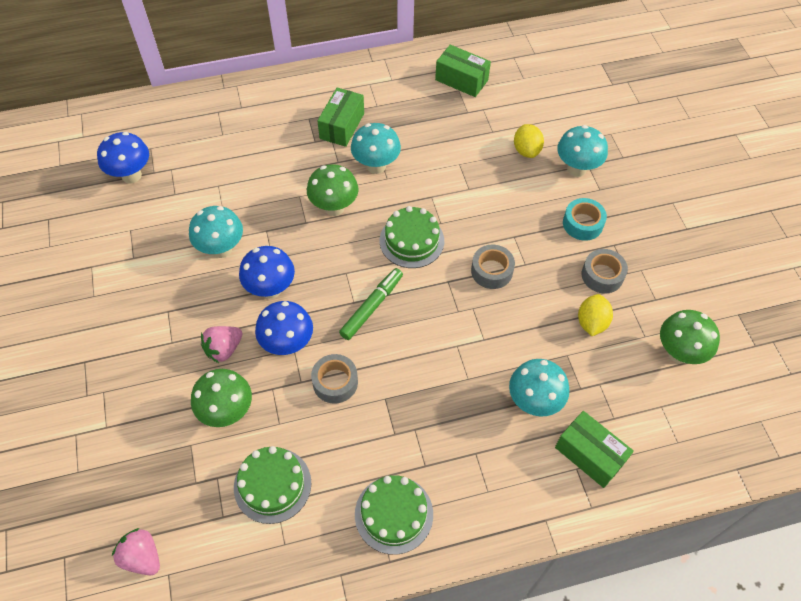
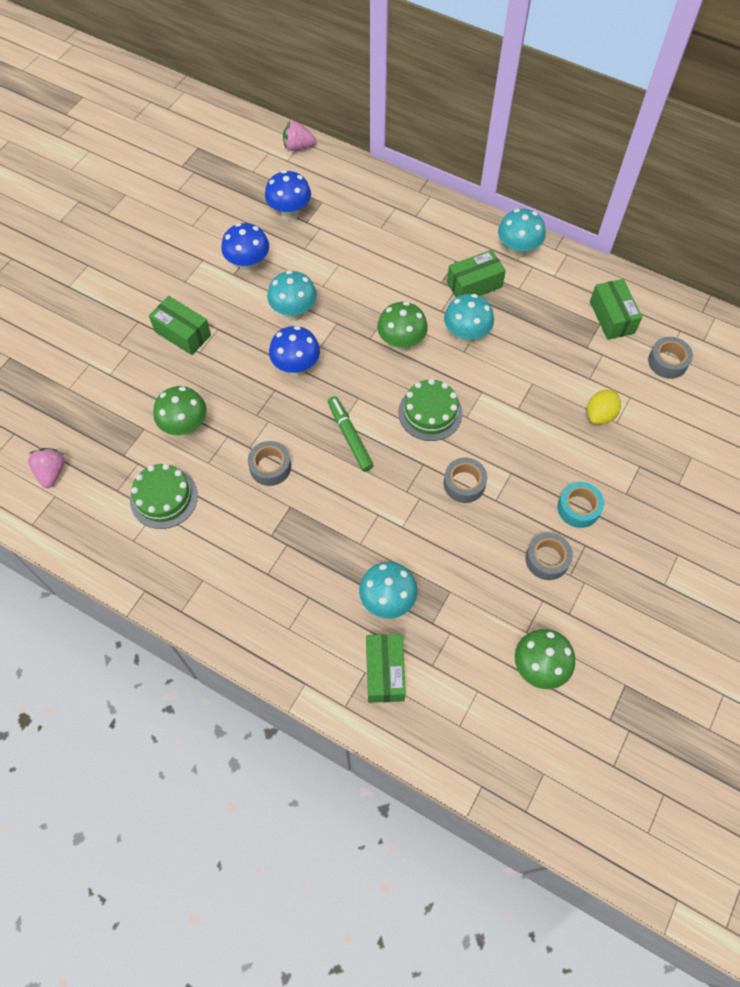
camera: 45 degrees right, 5 degrees up
pink strawberry [201,326,243,363] -> pink strawberry moved to [283,121,316,151]
blue mushroom [255,301,313,355] -> blue mushroom moved to [221,223,269,273]
green marker [339,268,403,340] -> green marker turned 105 degrees counterclockwise [328,396,374,472]
green cake [355,475,433,555] -> none
turquoise mushroom [557,125,608,177] -> turquoise mushroom moved to [498,209,546,258]
yellow lemon [578,294,613,336] -> none
none -> green box [149,296,211,355]
none -> grey tape [648,337,693,379]

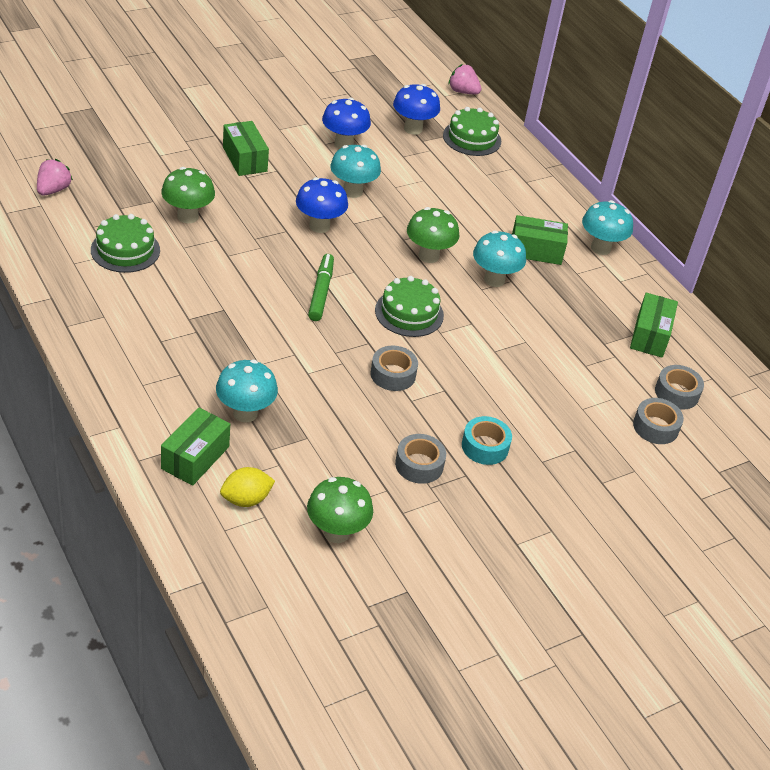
camera: 25 degrees right, 20 degrees down
grey tape [248,441,291,486] -> grey tape moved to [633,398,684,444]
yellow lemon [587,390,621,424] -> yellow lemon moved to [220,467,275,507]
none -> green cake [443,107,501,156]

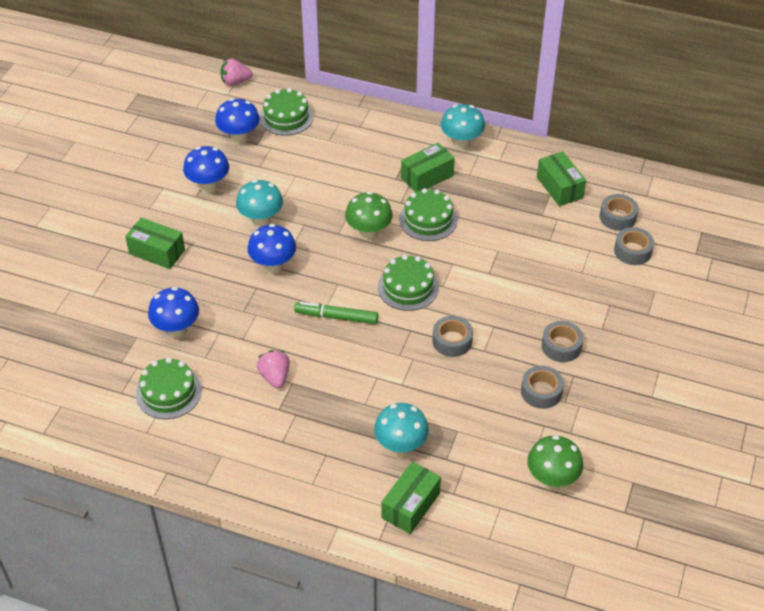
camera: 35 degrees left, 5 degrees up
pink strawberry [37,159,73,195] -> pink strawberry moved to [257,350,290,389]
green mushroom [161,167,215,223] -> blue mushroom [148,287,199,338]
green box [161,407,230,486] -> green box turned 45 degrees clockwise [382,462,441,534]
yellow lemon [220,467,275,507] -> none
green marker [308,254,334,321] -> green marker turned 45 degrees counterclockwise [294,301,378,324]
turquoise tape [462,416,512,465] -> grey tape [542,321,583,362]
turquoise mushroom [473,230,526,287] -> green cake [399,188,458,241]

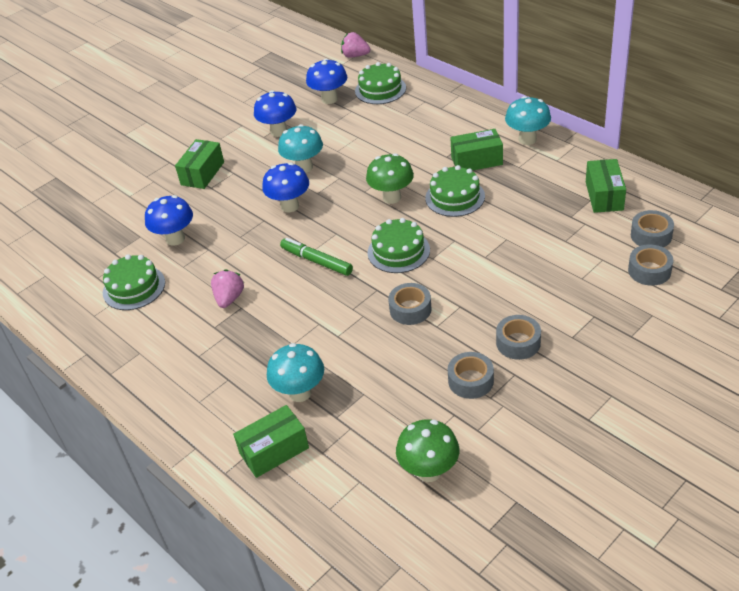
camera: 30 degrees right, 5 degrees down
green box [125,217,185,269] -> green box turned 60 degrees clockwise [175,139,224,189]

